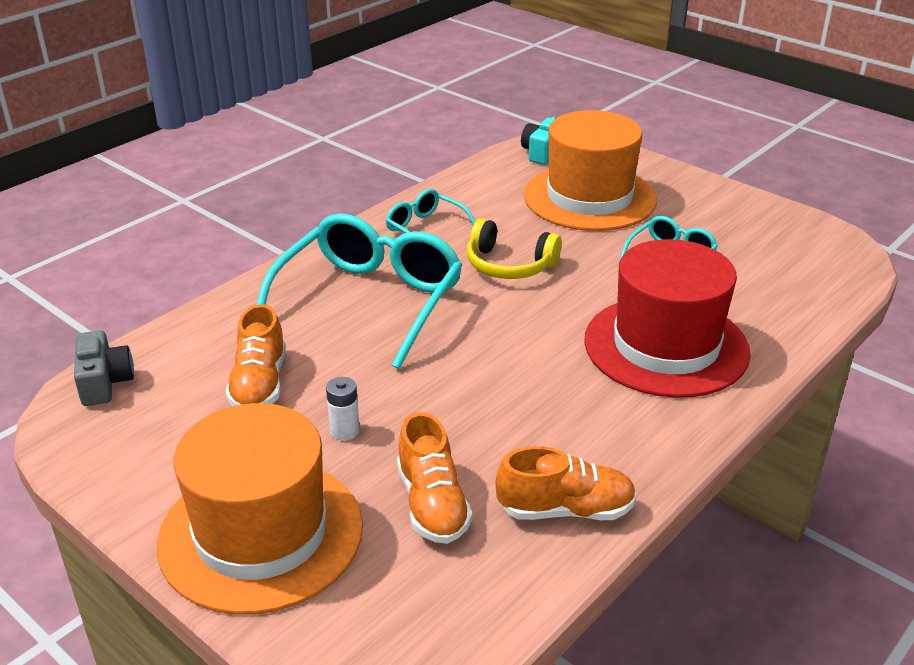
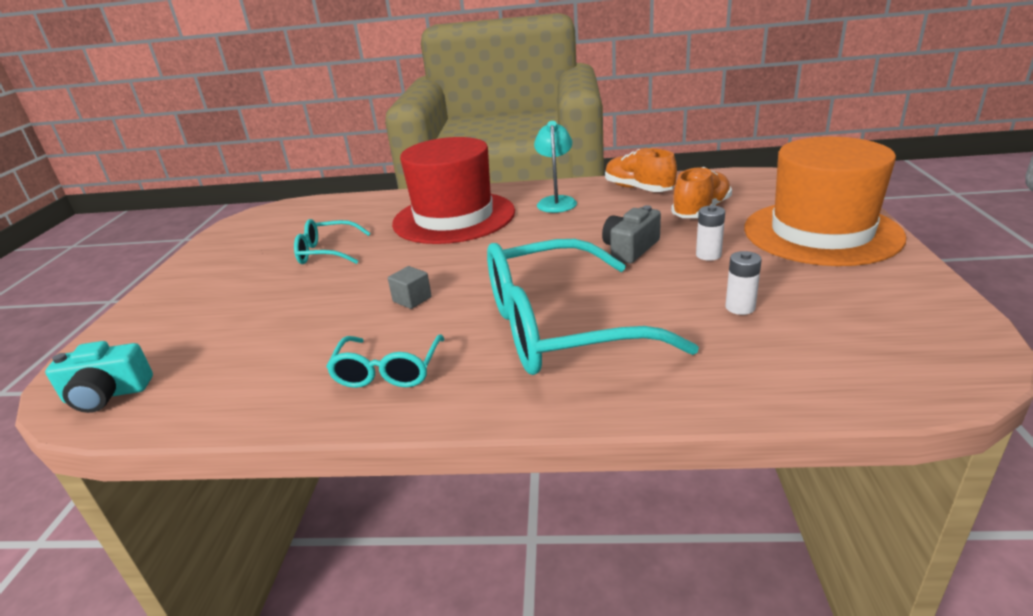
camera: 125 degrees left, 5 degrees down
grey camera [74,330,134,406] -> grey camera moved to [602,205,661,264]
orange shoe [226,304,286,406] -> white battery [725,251,762,315]
yellow headphones [467,218,562,279] -> grey cube [388,266,432,309]
orange hat [524,110,657,231] -> none
none -> turquoise lamp [534,121,577,213]

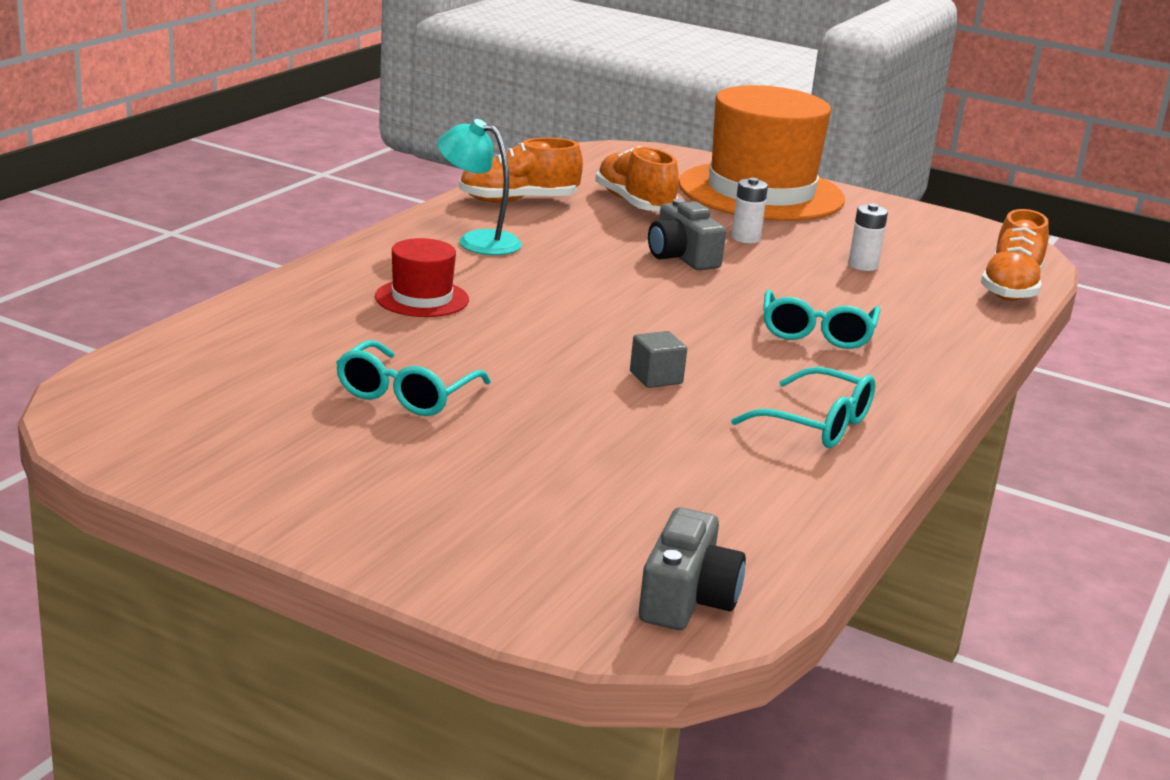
camera: 70 degrees left, 5 degrees down
turquoise camera [45,341,153,413] -> grey camera [639,507,746,630]
red hat [392,137,515,244] -> red hat [375,238,469,317], size x0.45
turquoise glasses [487,239,699,375] -> turquoise glasses [763,290,880,349], size x0.49
none -> orange shoe [981,209,1049,301]

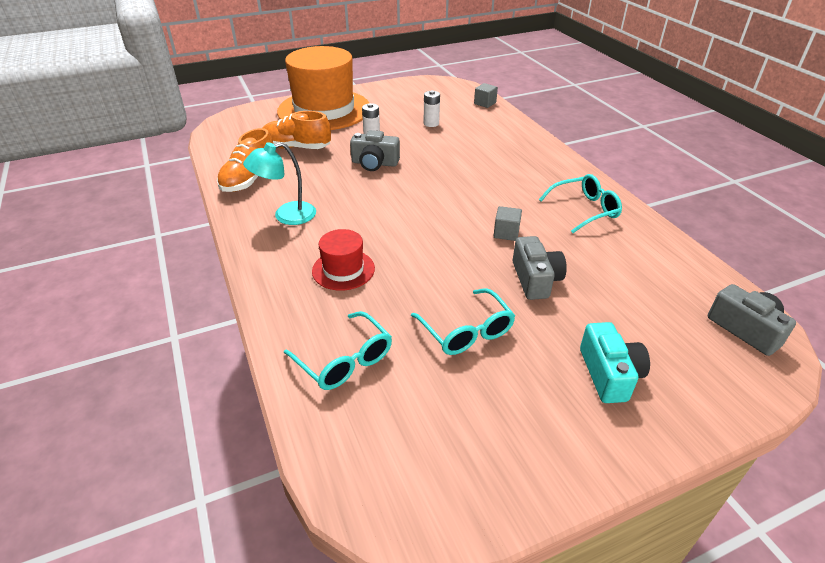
camera: 50 degrees left, 15 degrees up
turquoise glasses [763,290,880,349] -> turquoise glasses moved to [284,311,392,390]
orange shoe [981,209,1049,301] -> grey cube [474,83,498,108]
none -> grey camera [513,236,567,300]
none -> turquoise camera [580,322,650,403]

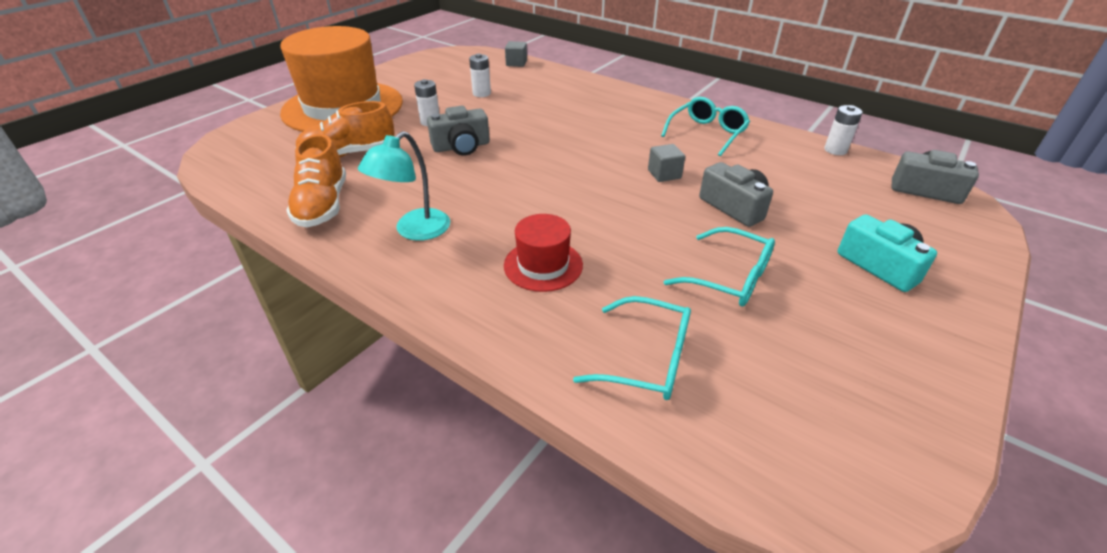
camera: 30 degrees left, 0 degrees up
none -> white battery [824,105,862,155]

